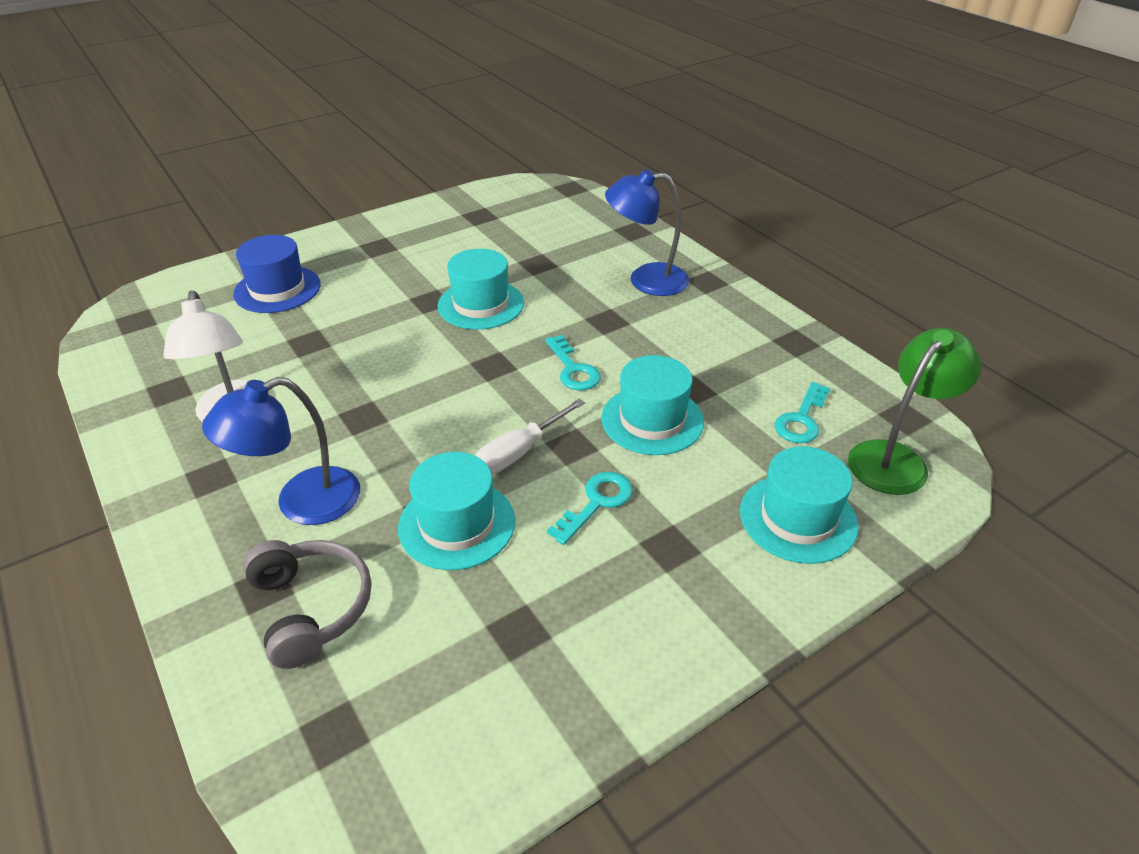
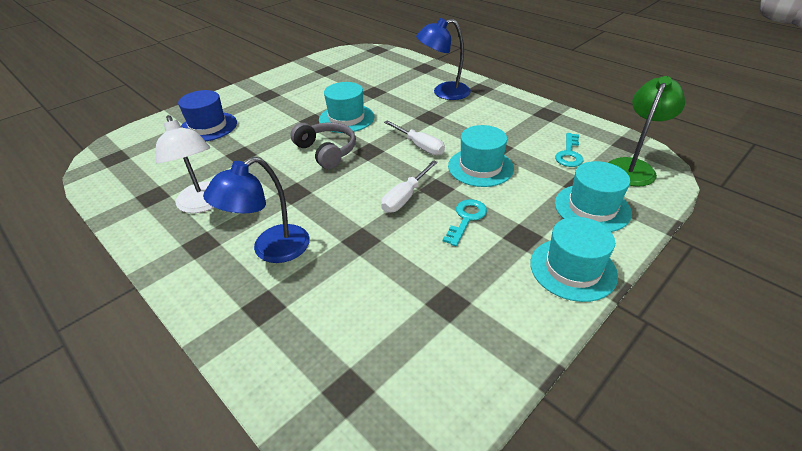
camera: 10 degrees left, 0 degrees up
grey headphones [243,540,371,669] -> grey headphones moved to [290,122,356,169]
turquoise hat [398,452,515,570] -> turquoise hat moved to [530,217,618,302]
turquoise key [545,335,601,390] -> white screwdriver [384,120,445,156]

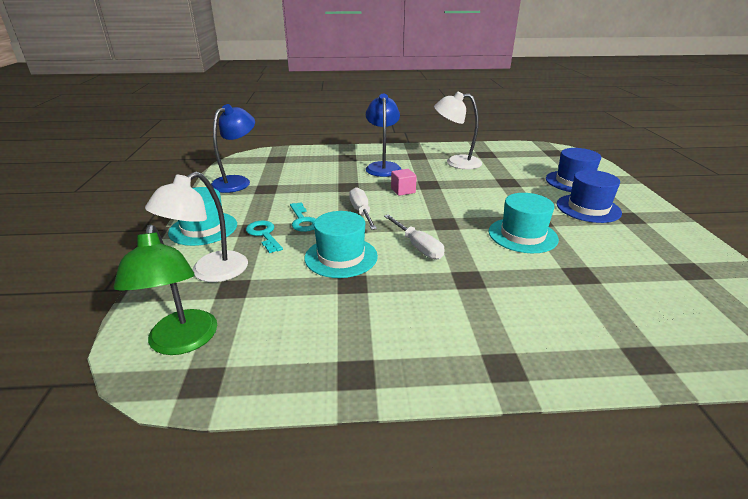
camera: 130 degrees right, 10 degrees down
grey headphones [290,122,356,169] -> none
white screwdriver [384,120,445,156] -> white screwdriver turned 120 degrees counterclockwise [384,214,445,259]
blue lamp [416,18,471,100] -> blue lamp moved to [211,104,255,193]
turquoise key [555,133,583,167] -> turquoise key moved to [246,221,283,253]
turquoise hat [555,161,632,232] -> white lamp [145,172,248,282]
none -> pink cube [391,169,417,196]
none -> blue hat [557,170,622,223]

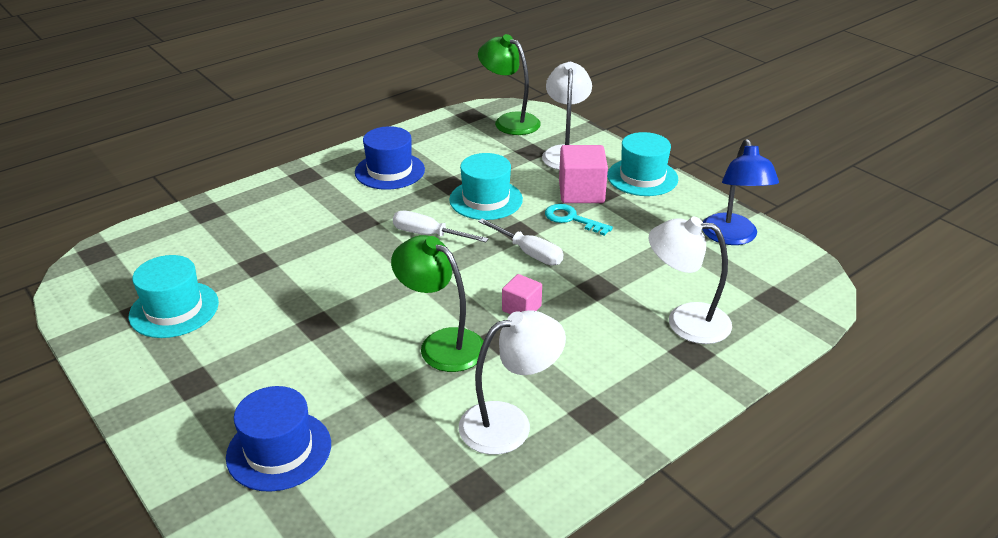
camera: 145 degrees right, 5 degrees up
turquoise key [246,221,283,253] -> pink cube [559,145,608,203]
blue lamp [366,94,402,177] -> none
turquoise hat [489,193,559,253] -> turquoise hat moved to [129,255,219,338]
blue hat [557,170,622,223] -> blue hat moved to [355,126,425,190]
none -> green lamp [391,235,484,372]
none -> white lamp [649,216,732,344]

